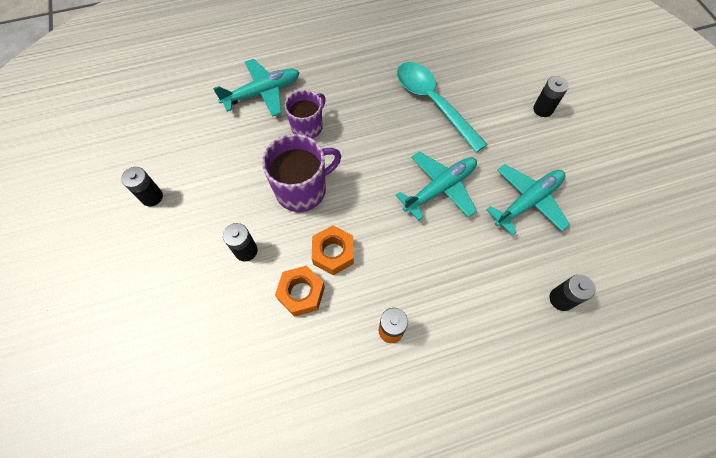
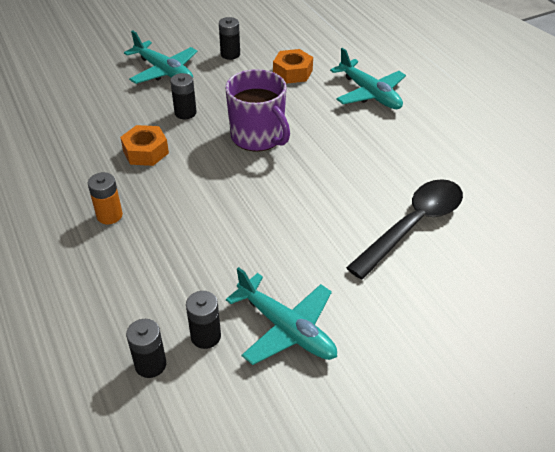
camera: 80 degrees right, 20 degrees down
purple mug [285,90,325,139] -> none
orange nut [312,225,354,276] -> orange nut moved to [273,49,313,84]
turquoise plane [396,151,477,221] -> turquoise plane moved to [124,30,198,84]
turquoise spoon [397,62,488,152] -> black spoon [346,179,463,279]
black battery [533,76,569,117] -> black battery moved to [186,291,221,349]

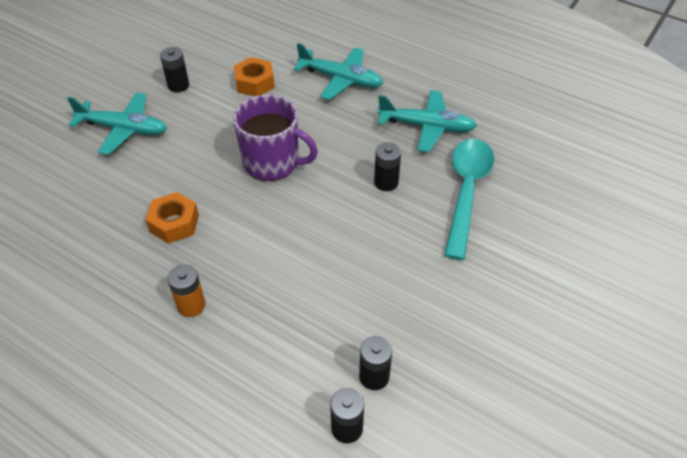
camera: 30 degrees left, 5 degrees up
black battery [170,73,197,119] -> black battery moved to [374,142,401,191]
turquoise plane [226,267,337,365] -> turquoise plane moved to [377,90,477,152]
black spoon [346,179,463,279] -> turquoise spoon [444,139,494,260]

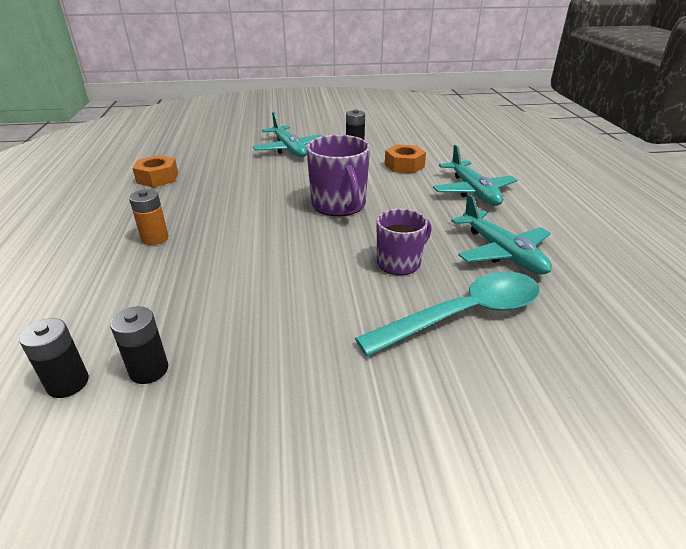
camera: 50 degrees right, 15 degrees down
orange nut [146,192,199,244] -> orange nut moved to [132,155,178,187]
black battery [374,142,401,191] -> purple mug [377,209,432,275]

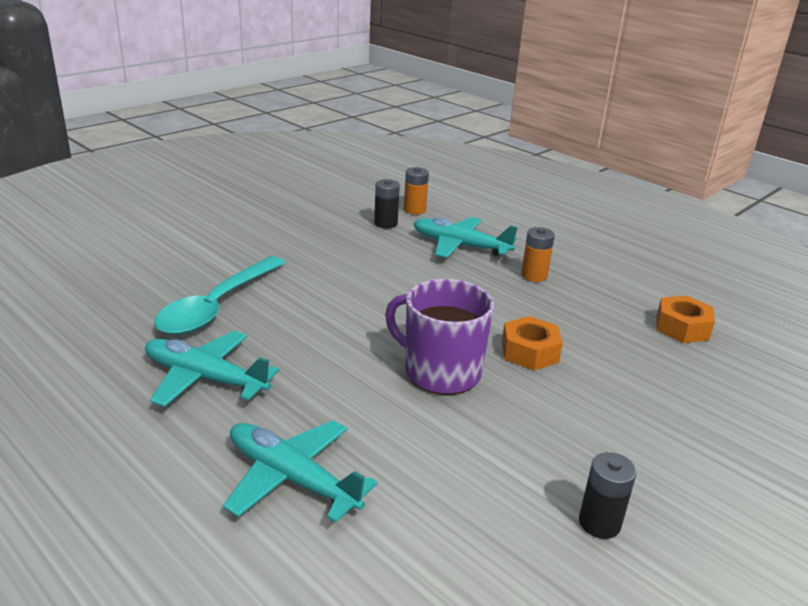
camera: 140 degrees right, 5 degrees down
black battery [19,318,89,398] -> orange battery [404,167,429,214]
turquoise plane [253,112,323,157] -> turquoise plane moved to [413,217,518,258]
purple mug [377,209,432,275] -> none
orange nut [385,144,426,174] -> orange nut moved to [502,316,563,370]

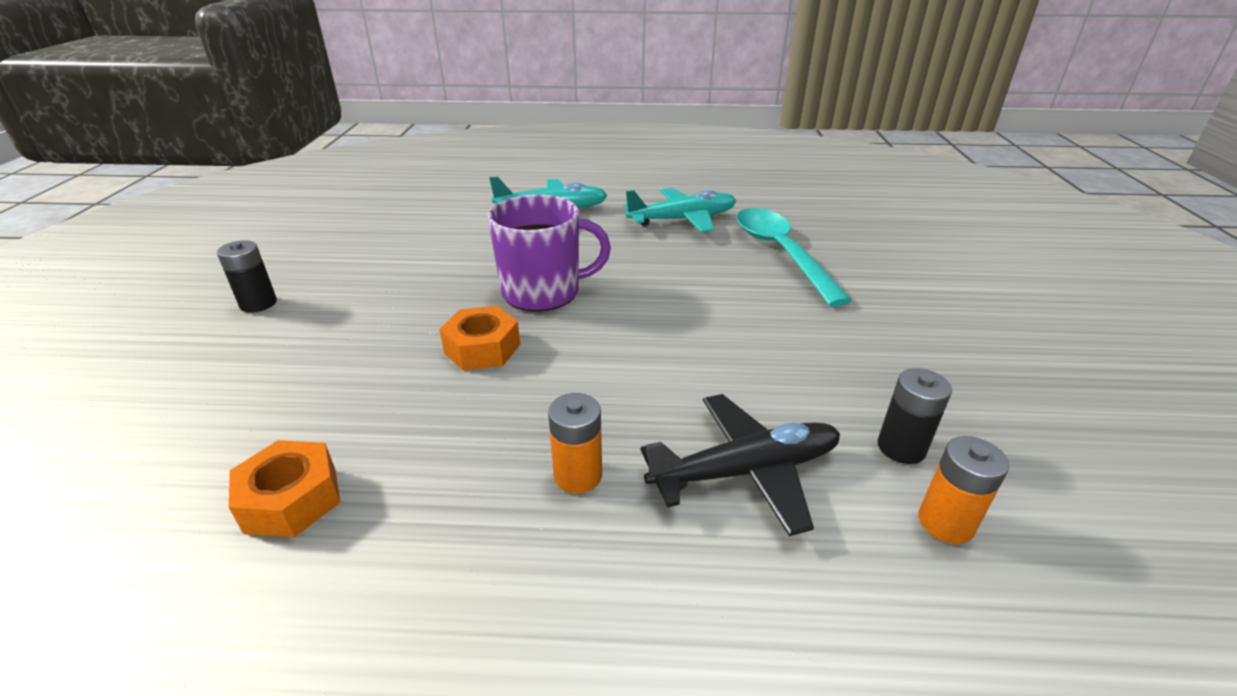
camera: 140 degrees right, 5 degrees up
turquoise plane [413,217,518,258] -> black plane [640,394,840,536]
black battery [579,452,637,539] -> black battery moved to [217,240,277,313]

